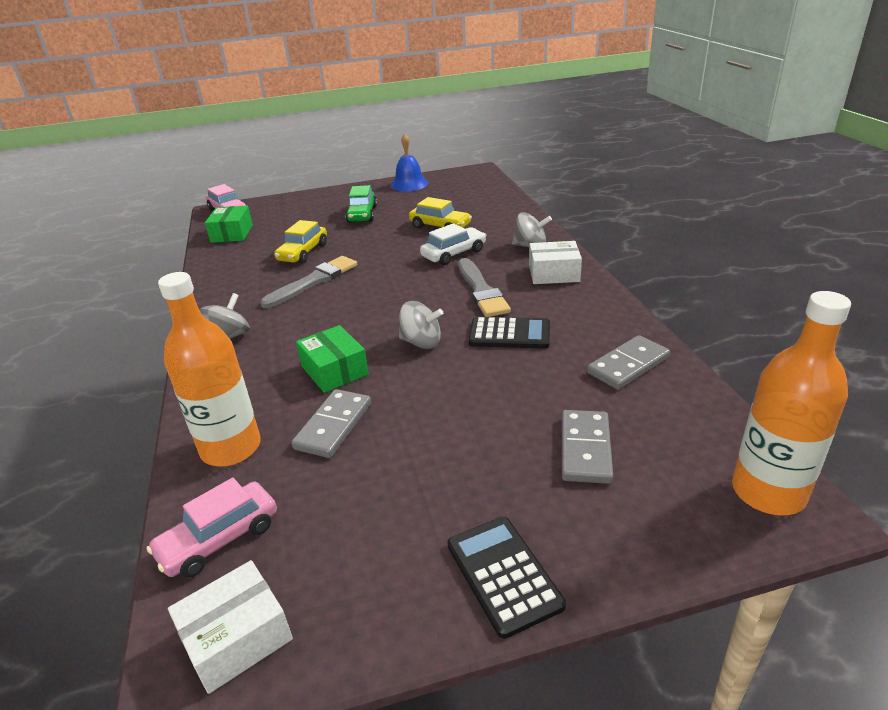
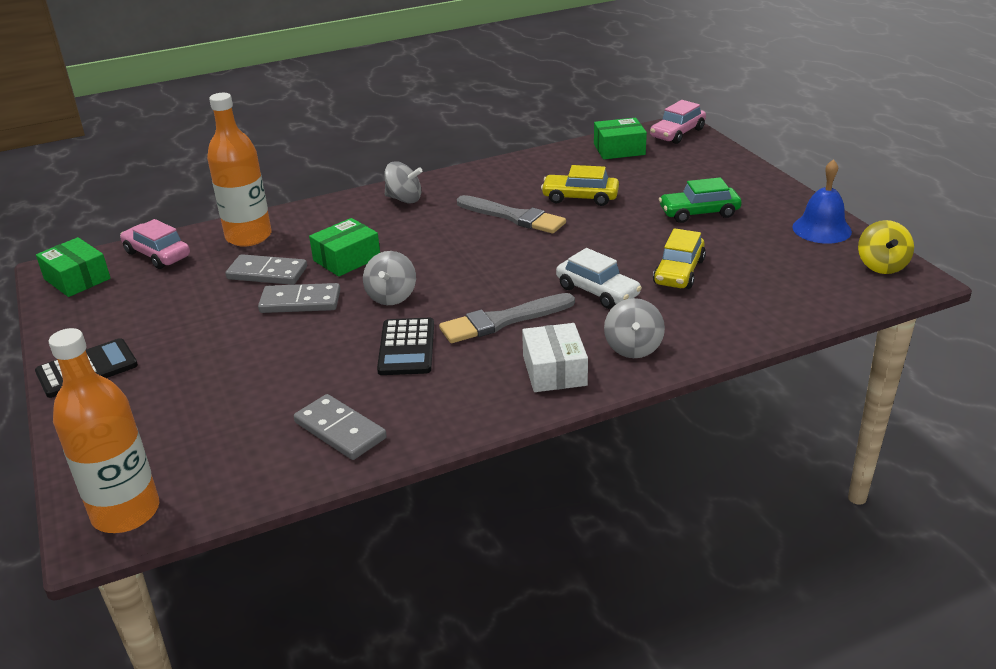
camera: 80 degrees right, 0 degrees up
white box [168,560,293,694] -> green box [36,237,110,297]
grey domino [562,410,613,484] -> grey domino moved to [258,283,340,313]
none -> yellow spinning top [858,220,914,274]

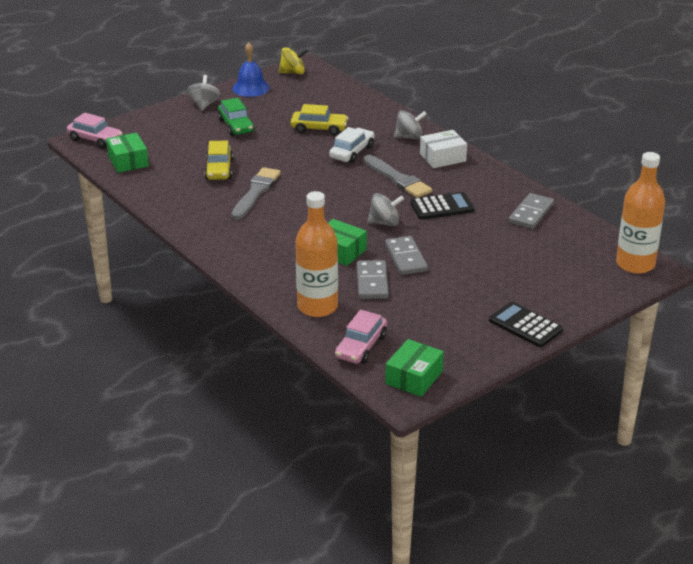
camera: 105 degrees left, 0 degrees up
grey spinning top [384,161,423,203] -> grey spinning top moved to [187,75,221,111]

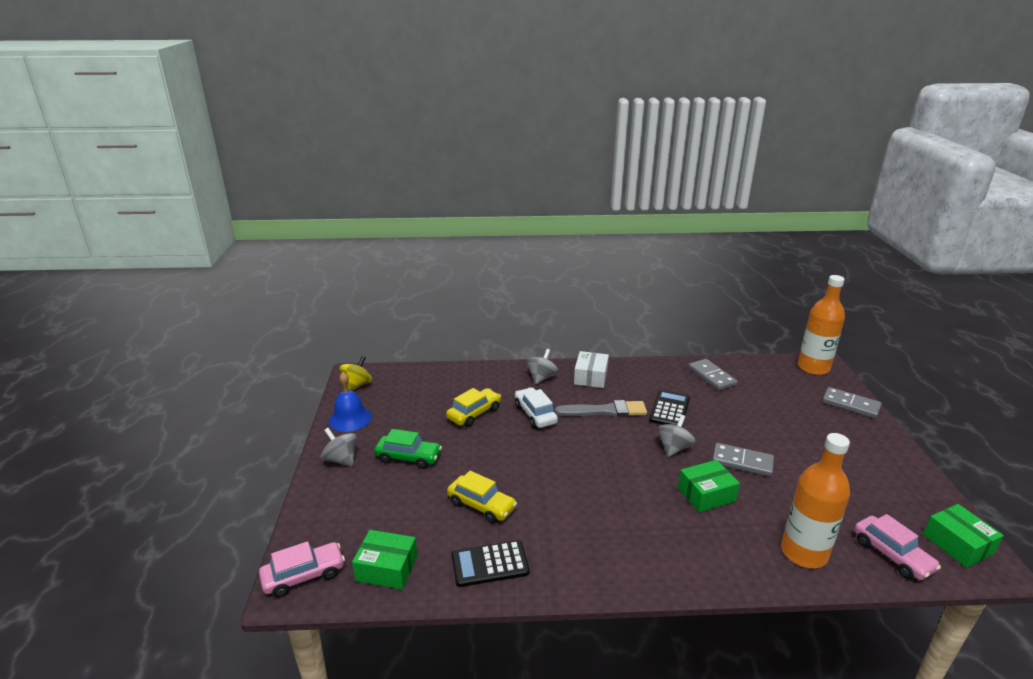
camera: 55 degrees left, 5 degrees down
grey brush [232,167,281,220] -> none
grey domino [357,260,389,299] -> grey domino moved to [822,387,882,419]
black calculator [489,302,563,347] -> black calculator moved to [451,540,529,587]

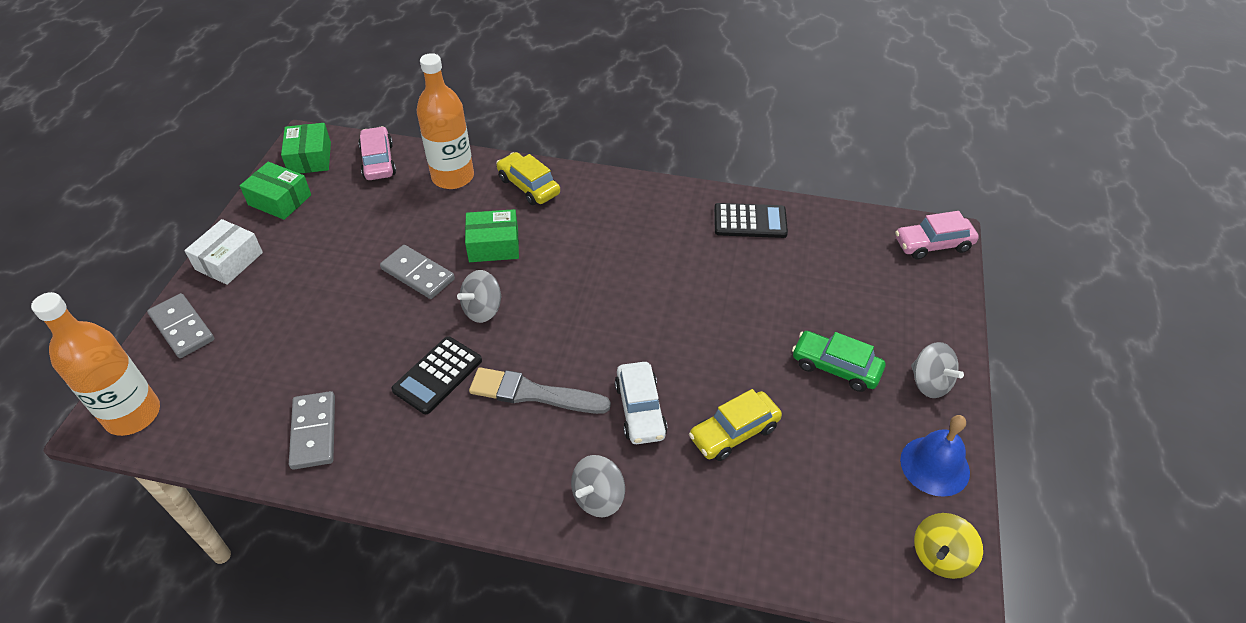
camera: 165 degrees left, 20 degrees up
green box [352,530,417,590] -> green box moved to [240,162,311,220]
yellow car [447,471,517,523] -> yellow car moved to [496,152,560,205]
white box [574,351,609,388] -> white box moved to [184,219,263,285]

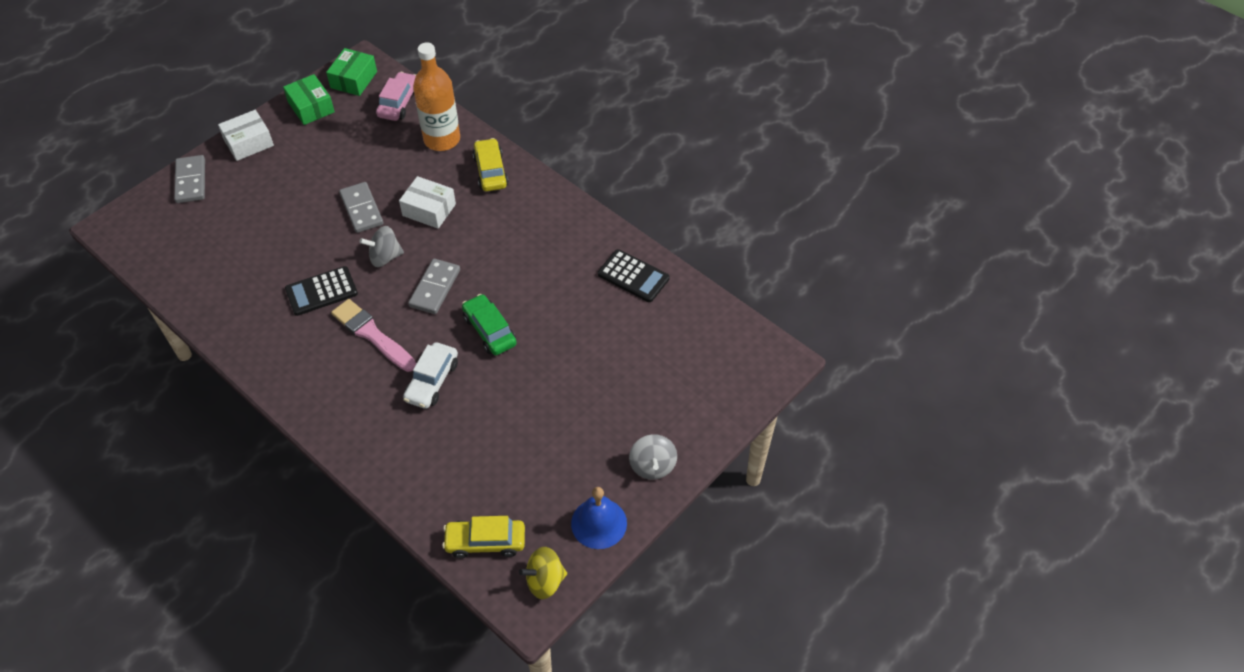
camera: 30 degrees right, 5 degrees up
orange bottle [31,292,160,436] -> none
grey domino [289,391,335,470] -> grey domino moved to [408,259,460,314]
green box [465,209,519,262] -> white box [399,176,456,229]
grey brush [469,367,611,414] -> pink brush [331,299,416,372]
grey spinning top [571,455,625,517] -> none
yellow car [689,389,782,461] -> yellow car moved to [442,516,525,558]
green car [792,331,885,392] -> green car moved to [462,294,517,355]
pink car [895,211,979,260] -> none

